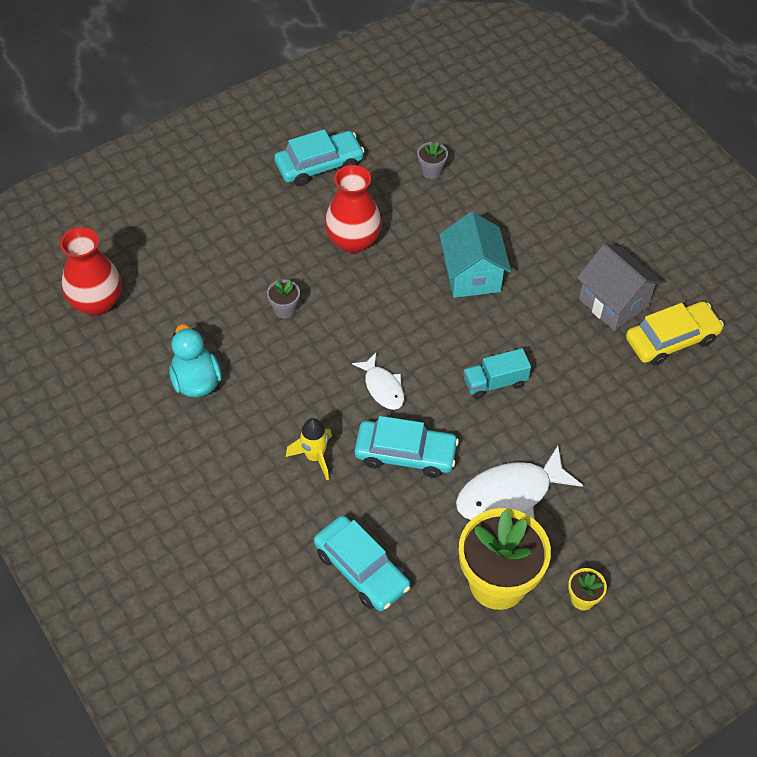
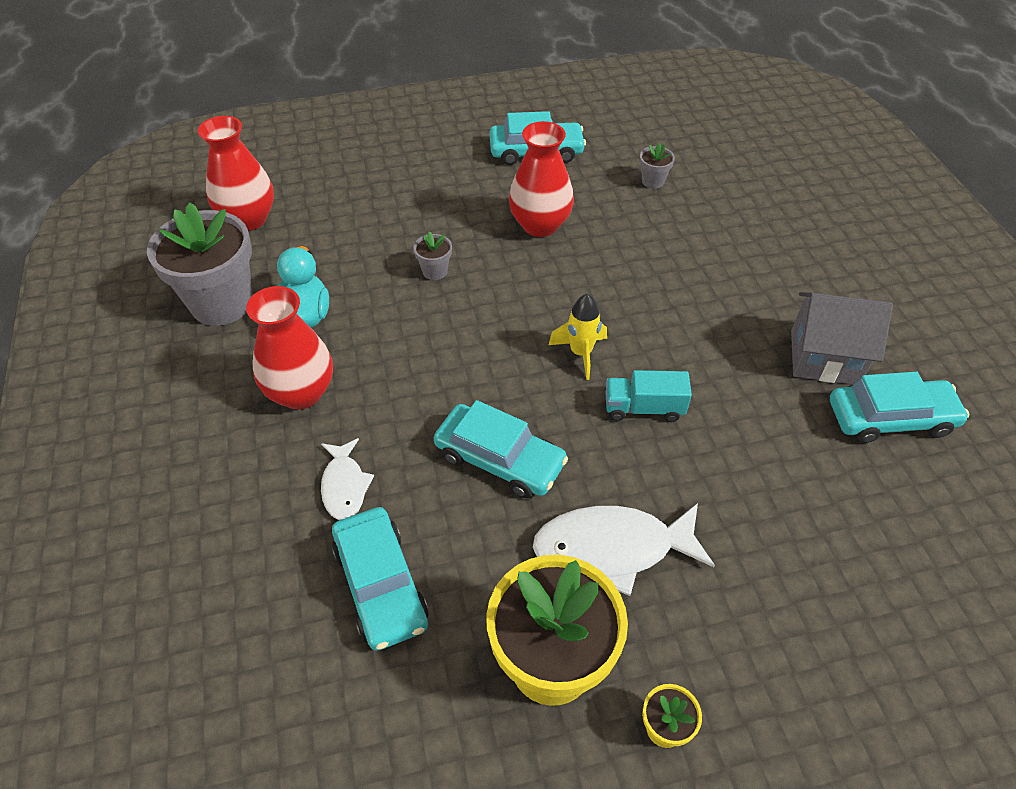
camera: 20 degrees right, 5 degrees down
yellow rocket [286,418,332,480] -> yellow rocket moved to [549,294,607,380]
white fish [352,353,404,410] -> white fish moved to [321,438,374,520]
turquoise house [439,212,511,298] -> none
grey house [577,243,663,331] -> grey house turned 60 degrees counterclockwise [791,292,893,385]
yellow car [626,301,724,366] -> turquoise car [830,372,969,443]
none -> grey flower pot [147,202,253,326]
none -> red vase [246,286,333,410]

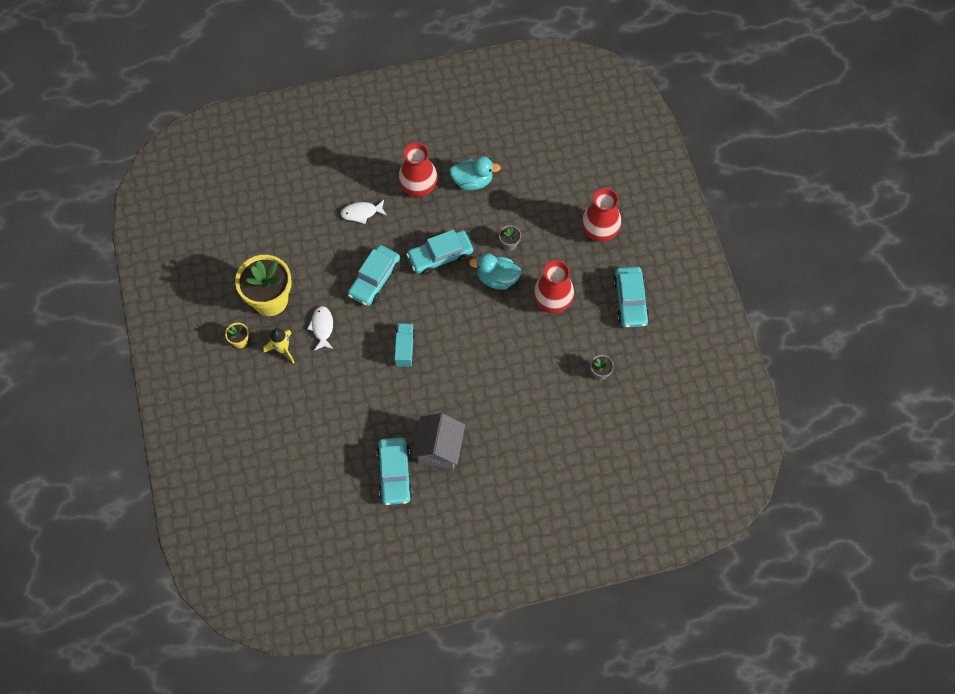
camera: 90 degrees right, 15 degrees up
grey flower pot [147,202,253,326] -> none
red vase [198,116,274,231] -> red vase moved to [582,188,621,242]
turquoise car [332,507,429,651] -> turquoise car moved to [406,230,473,275]
white fish [533,503,715,596] -> white fish [307,306,333,351], size x0.58
yellow rocket [549,294,607,380] -> yellow rocket moved to [263,328,295,364]
none -> turquoise duck [469,253,521,290]

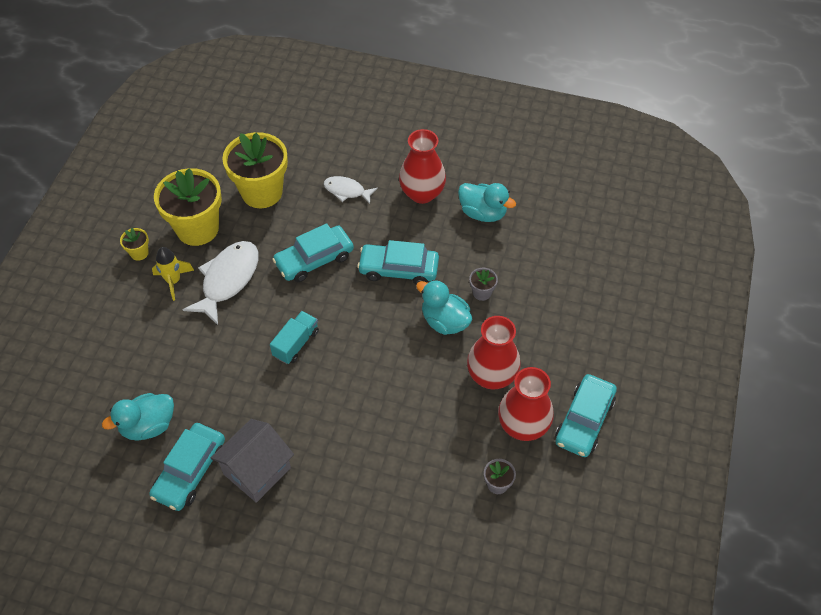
camera: 30 degrees right, 10 degrees down
white fish [307,306,333,351] -> white fish [182,241,259,325], size x1.73
red vase [582,188,621,242] -> red vase moved to [498,367,554,441]
none -> turquoise duck [102,393,174,441]
none -> yellow flower pot [222,132,288,208]

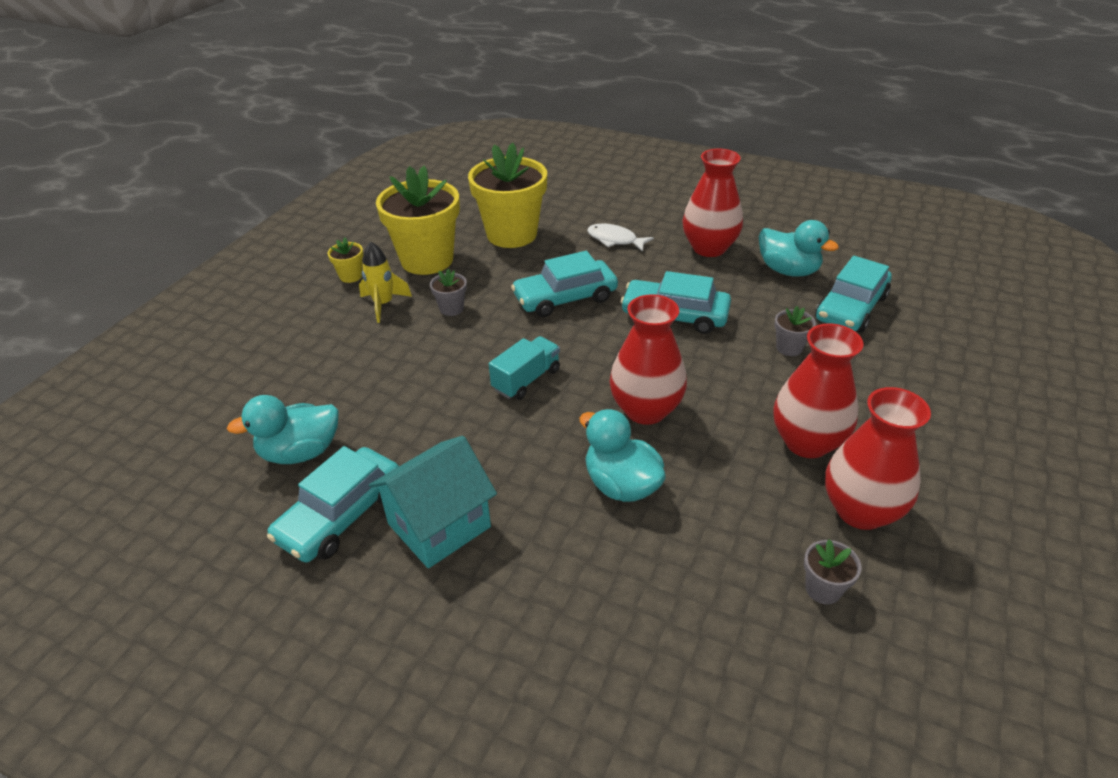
camera: 10 degrees right, 15 degrees down
white fish [182,241,259,325] -> grey flower pot [430,269,467,316]
grey house [211,419,294,503] -> turquoise house [369,436,497,568]
turquoise duck [416,280,473,335] -> turquoise duck moved to [579,409,666,502]
turquoise car [555,374,617,457] -> turquoise car moved to [815,256,892,332]
none -> red vase [610,294,687,425]

